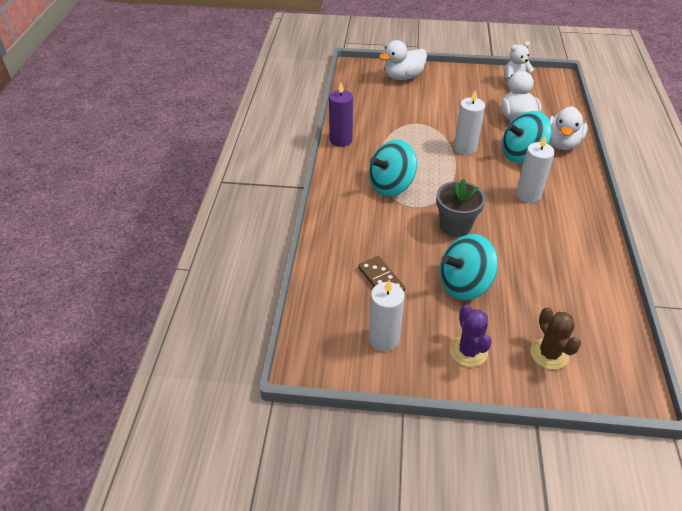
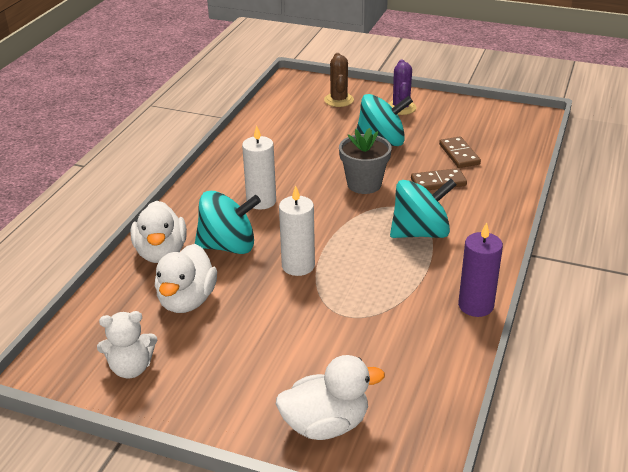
camera: 165 degrees left, 10 degrees down
white candle [369,280,405,351] -> none
white duck [549,106,588,150] -> white duck turned 135 degrees clockwise [131,201,187,263]
none -> brown domino [411,168,467,190]

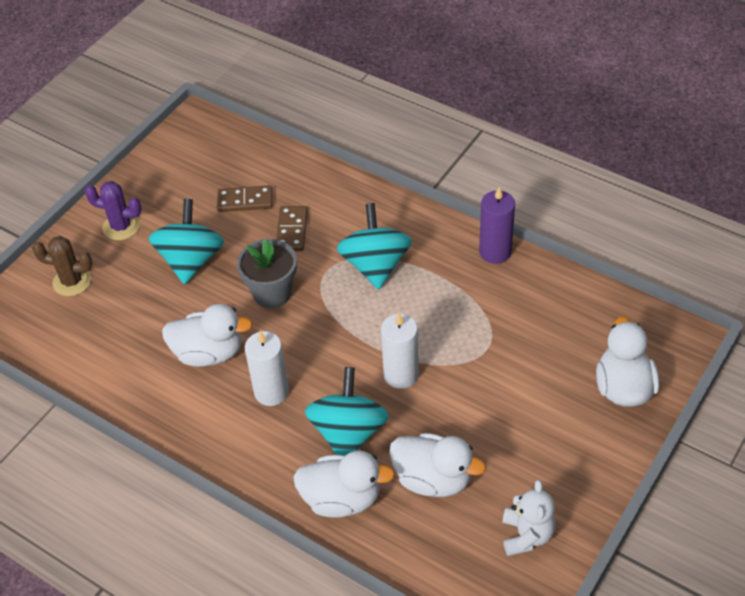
camera: 75 degrees left, 15 degrees up
none -> white duck [162,304,253,367]

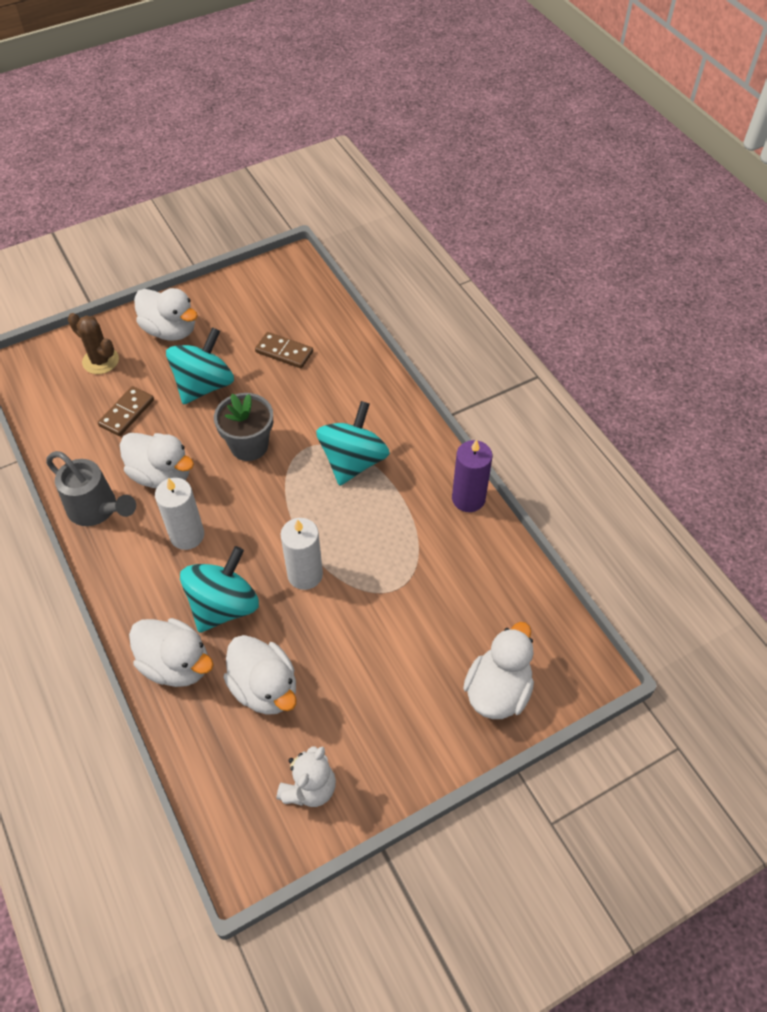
camera: 25 degrees right, 5 degrees up
purple cactus [85,181,142,240] -> white duck [134,288,198,341]
brown domino [276,206,307,251] -> brown domino moved to [98,386,154,436]
none -> grey watering can [46,451,136,526]

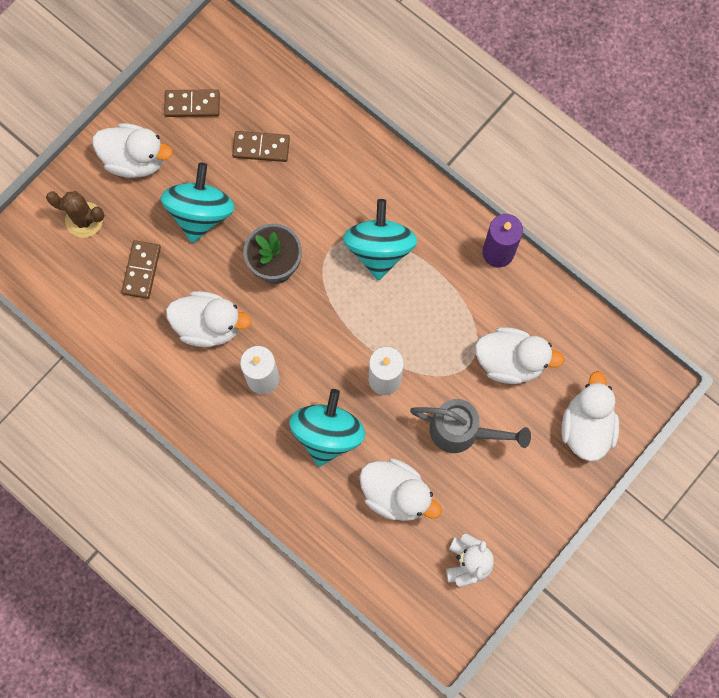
camera: 20 degrees left, 20 degrees up
grey watering can [46,451,136,526] -> grey watering can moved to [410,399,531,453]
white duck [129,618,214,687] -> white duck moved to [475,327,564,384]
none -> brown domino [164,89,220,117]

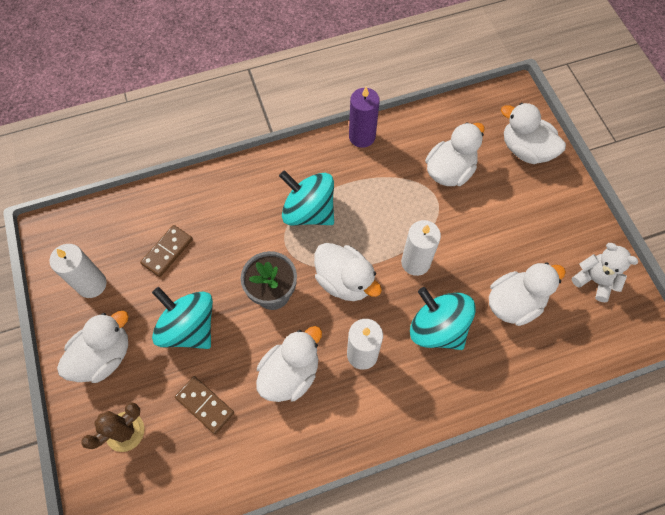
camera: 60 degrees left, 10 degrees down
brown domino [164,89,220,117] -> white candle [49,244,107,298]
grey watering can [410,399,531,453] -> none
none -> white duck [314,243,382,301]

